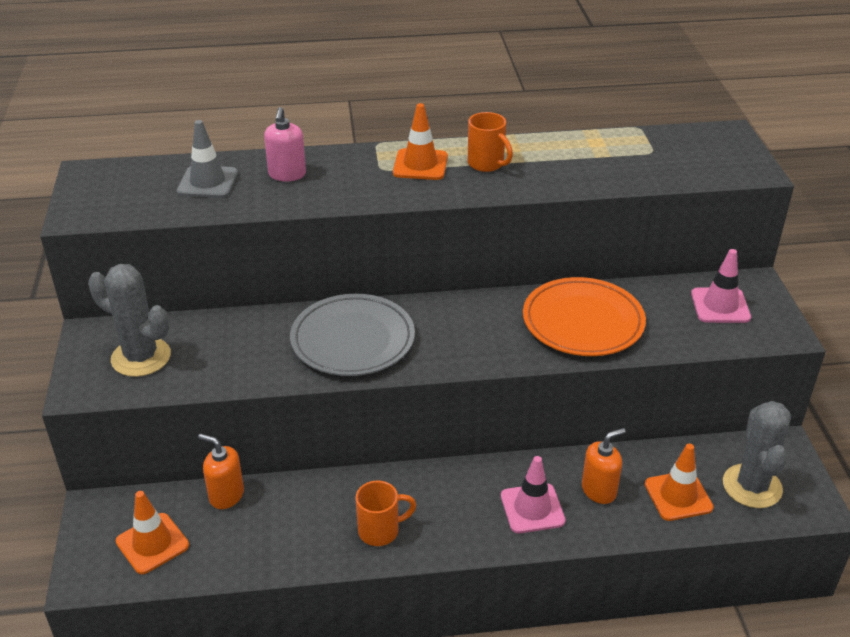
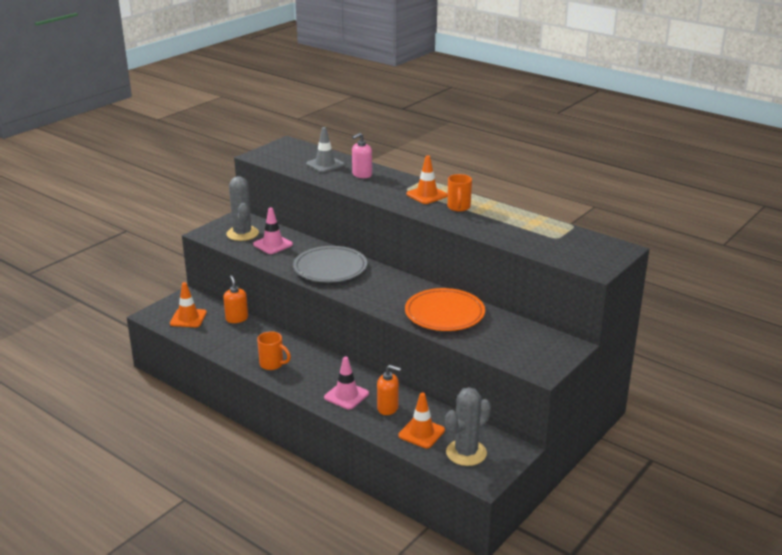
camera: 45 degrees right, 10 degrees down
pink traffic cone [691,249,751,323] -> pink traffic cone moved to [253,208,293,254]

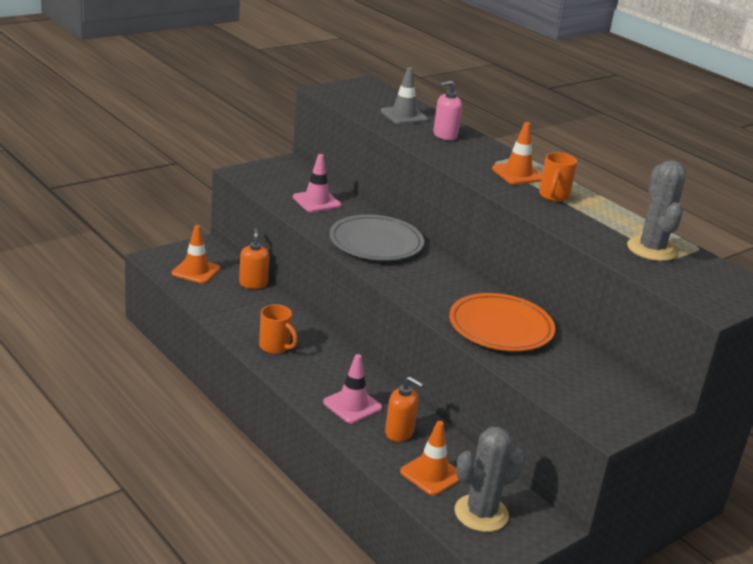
camera: 10 degrees right, 0 degrees up
grey cactus [226,176,259,241] -> grey cactus moved to [627,160,686,261]

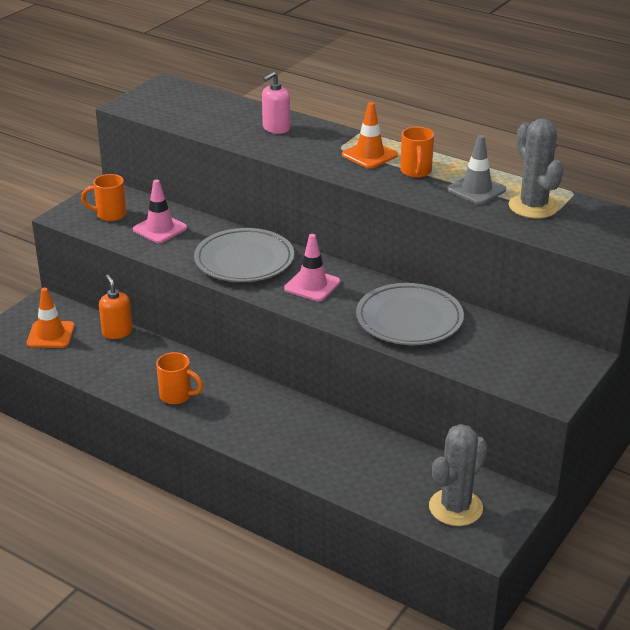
camera: 15 degrees left, 5 degrees up
pink traffic cone [323,354,382,423] -> pink traffic cone moved to [284,234,340,301]
grey traffic cone [381,67,428,124] -> grey traffic cone moved to [447,135,506,205]
orange soap dispenser [385,377,423,442] -> none
orange traffic cone [400,421,460,496] -> none
orange plate [449,293,555,351] -> grey plate [356,283,464,345]
none -> orange mug [81,174,127,221]

